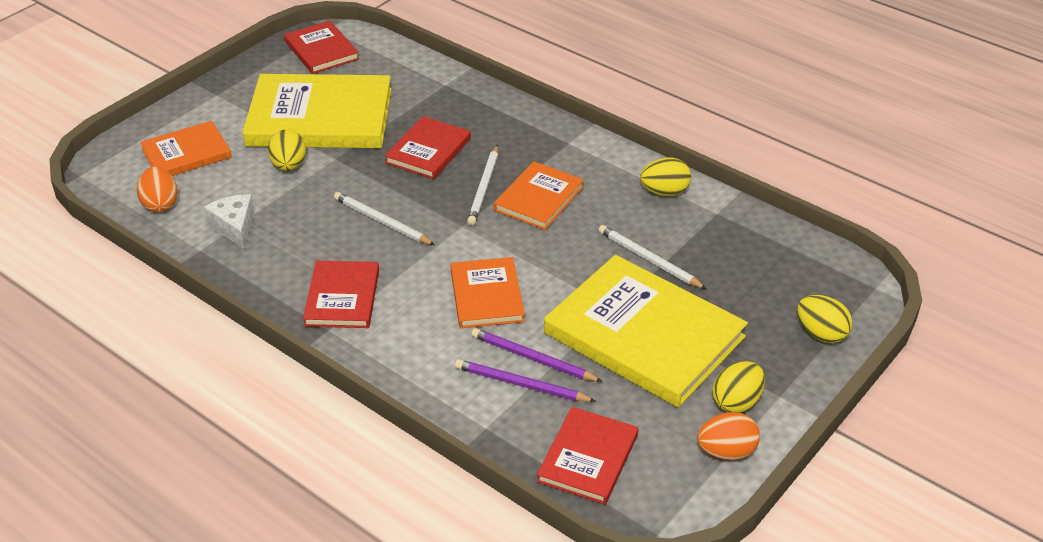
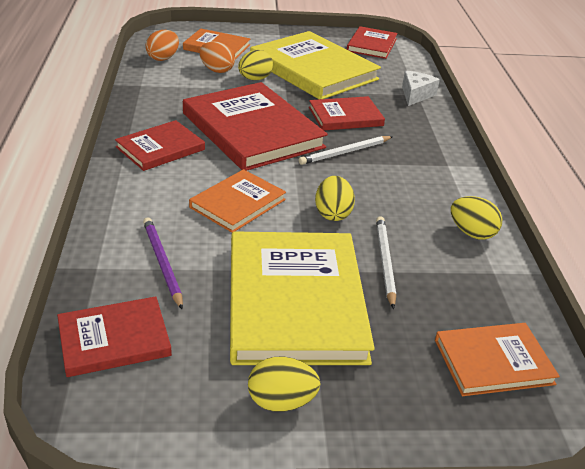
camera: 45 degrees right, 5 degrees down
white cheese [204,194,254,249] -> white cheese moved to [402,71,440,106]
white pencil [334,192,435,245] -> red book [183,82,328,171]
purple pencil [471,328,603,382] -> none
orange book [494,162,584,230] -> orange book moved to [435,323,560,396]
orange egg [697,412,760,460] -> orange egg moved to [199,41,235,73]
yellow egg [797,295,852,343] -> yellow egg moved to [315,176,355,221]

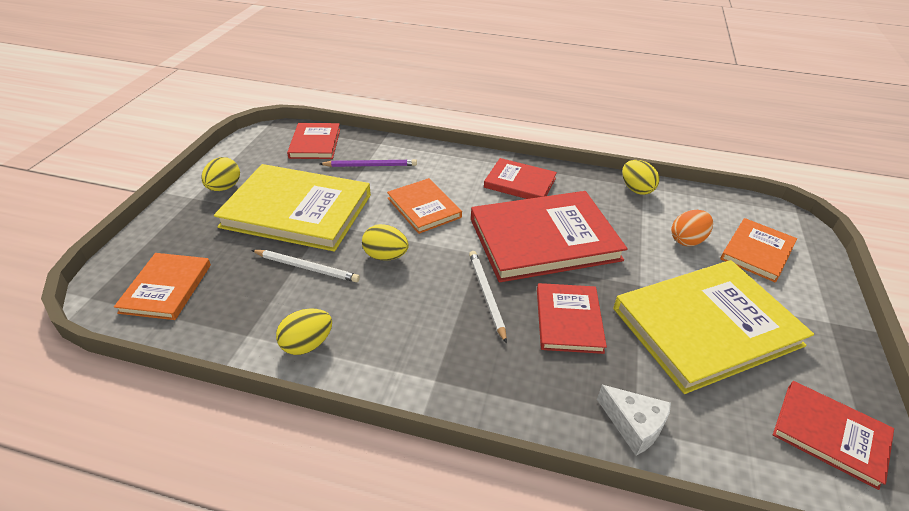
camera: 110 degrees right, 5 degrees up
red book [115,120,205,171] -> red book turned 45 degrees counterclockwise [484,158,557,199]
orange egg [146,30,179,61] -> none
yellow egg [238,50,273,80] -> yellow egg moved to [622,160,659,195]

